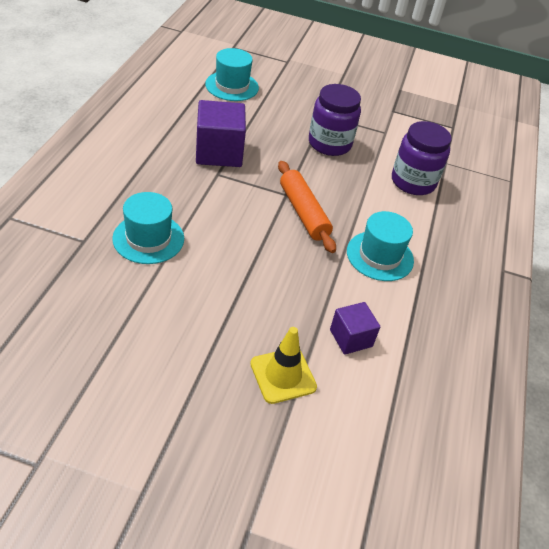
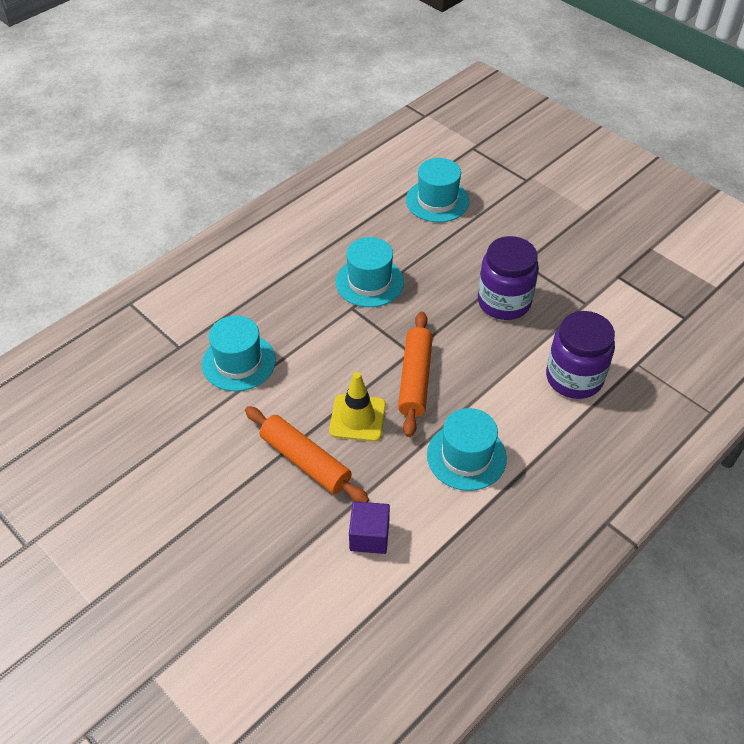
camera: 35 degrees right, 5 degrees up
purple cube [196,100,246,167] -> turquoise hat [335,237,404,307]
yellow traffic cone [250,327,317,404] -> yellow traffic cone moved to [329,372,386,442]
none -> orange rolling pin [245,406,369,502]

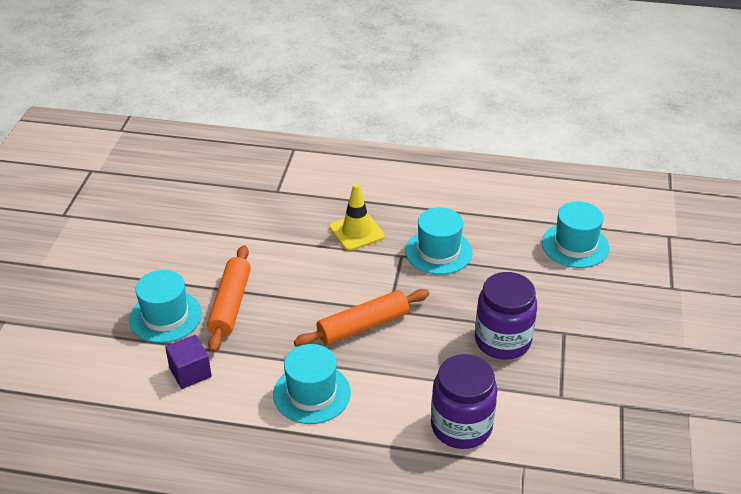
camera: 55 degrees right, 10 degrees down
turquoise hat [202,315,276,391] -> turquoise hat moved to [129,270,202,343]
yellow traffic cone [329,372,386,442] -> yellow traffic cone moved to [329,183,385,251]

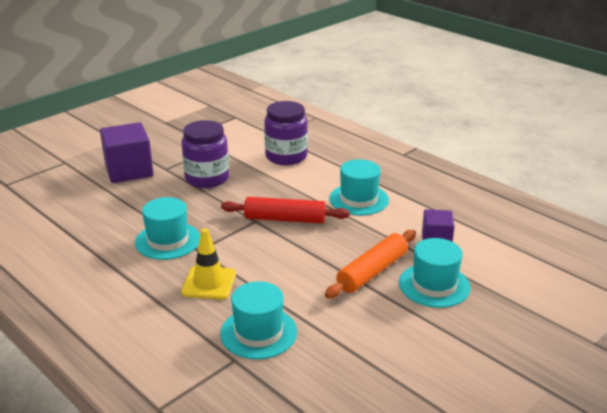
camera: 145 degrees left, 10 degrees down
orange rolling pin [294,289,429,347] -> red rolling pin [221,197,350,223]
turquoise hat [542,201,609,268] -> turquoise hat moved to [220,281,297,359]
none -> purple cube [100,122,154,183]

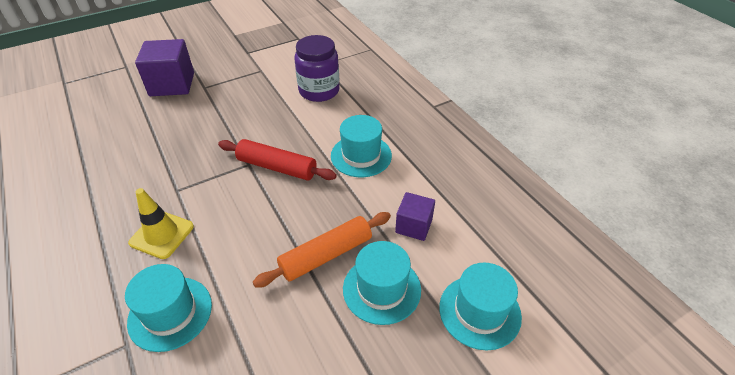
camera: 15 degrees right, 15 degrees up
turquoise hat [135,197,200,260] -> turquoise hat moved to [439,263,522,350]
purple jar [182,120,229,188] -> none

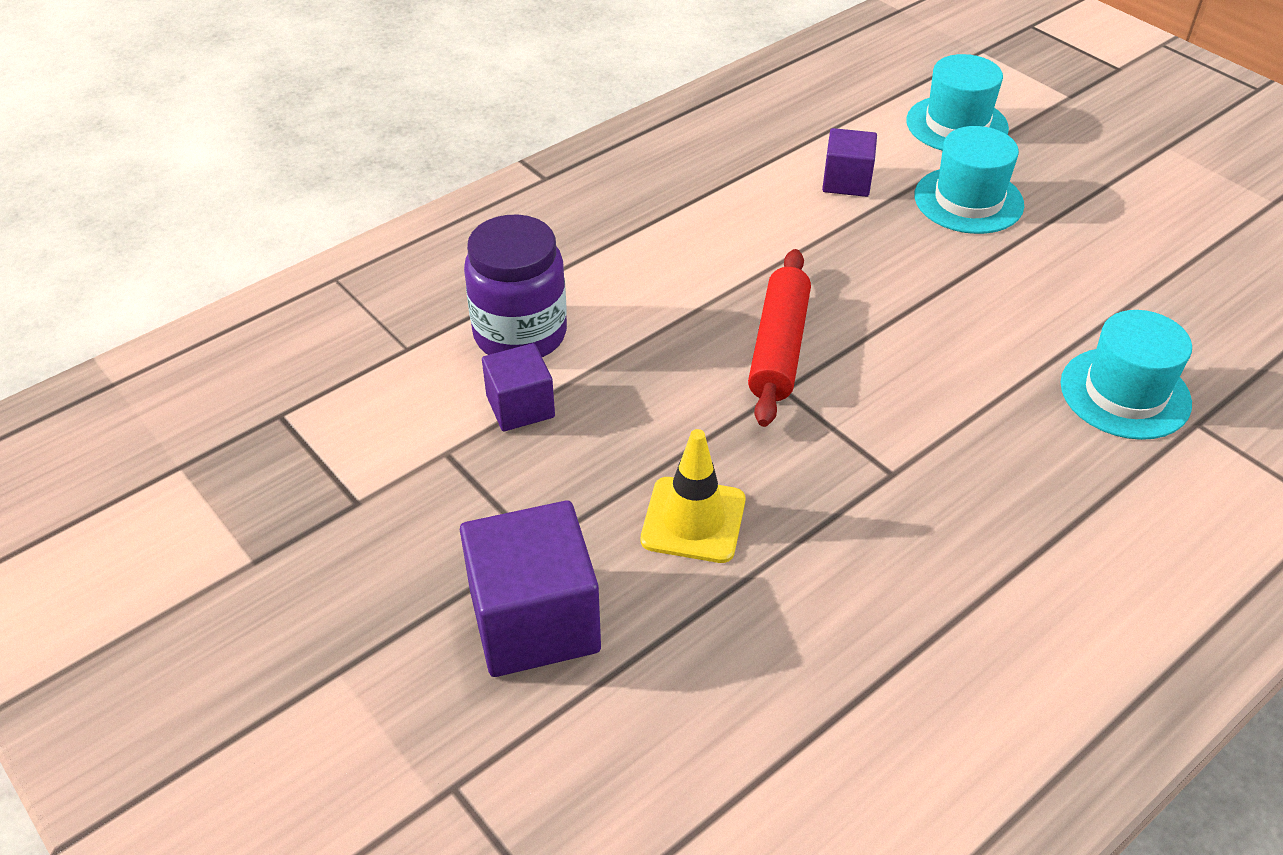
camera: 100 degrees left, 0 degrees up
yellow traffic cone [128,188,194,259] -> yellow traffic cone moved to [641,429,745,563]
orange rolling pin [253,212,391,288] -> none
turquoise hat [331,115,392,177] -> none
none -> purple cube [482,343,555,431]

